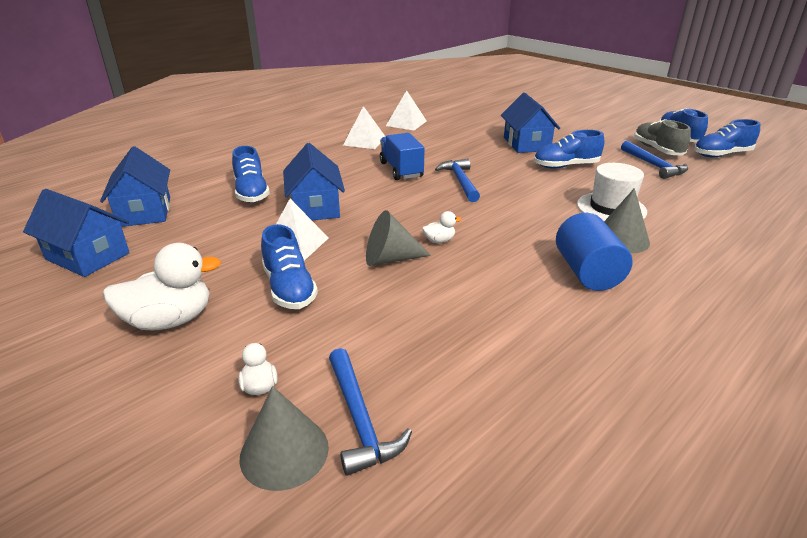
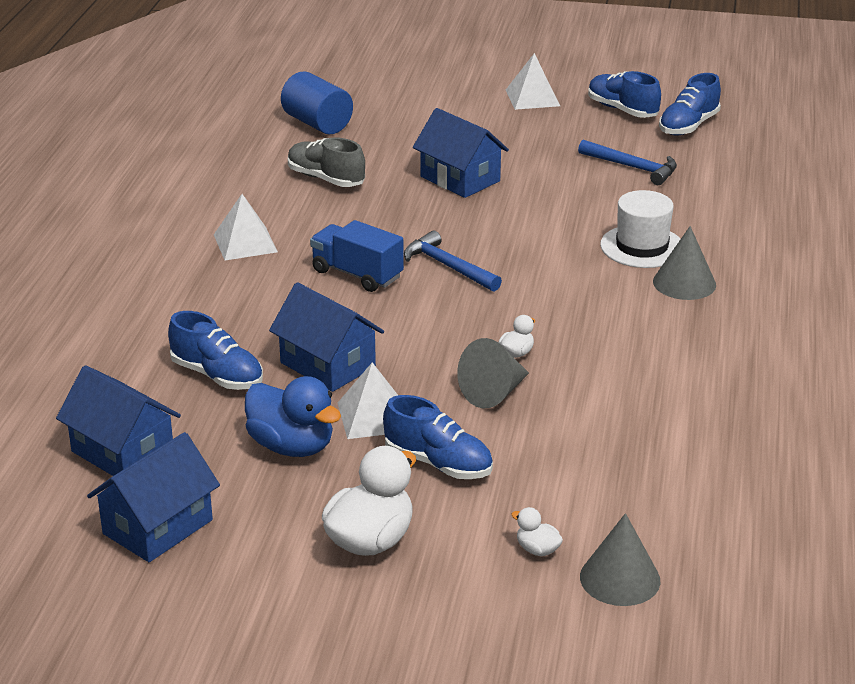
camera: 35 degrees left, 0 degrees up
blue house [23,189,130,277] -> blue house turned 45 degrees counterclockwise [87,432,220,562]
blue hammer [329,348,412,476] -> none
white pyramid [386,90,427,130] -> white pyramid moved to [506,53,560,110]
blue shoe [534,130,604,169] -> none
blue cylinder [556,213,632,291] -> blue cylinder moved to [281,71,353,134]
grey shoe [634,119,691,156] -> grey shoe moved to [288,137,365,187]
none -> blue duck [245,376,341,457]

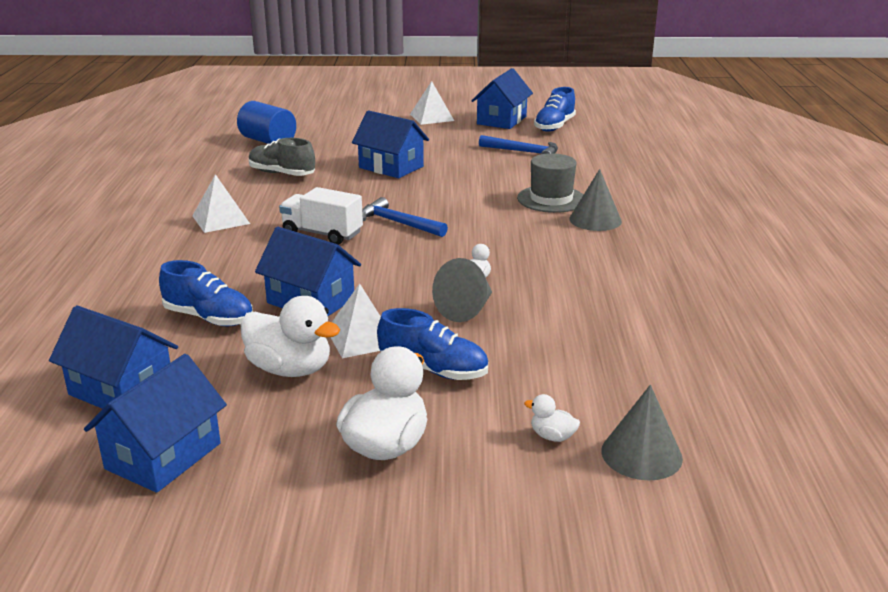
camera: 10 degrees left, 5 degrees down
blue duck [245,376,341,457] -> white duck [241,296,340,377]
blue truck [310,220,404,292] -> white truck [279,187,363,245]
blue shoe [588,71,661,118] -> blue house [472,68,533,129]
white hat [600,190,680,268] -> grey hat [517,153,583,213]

